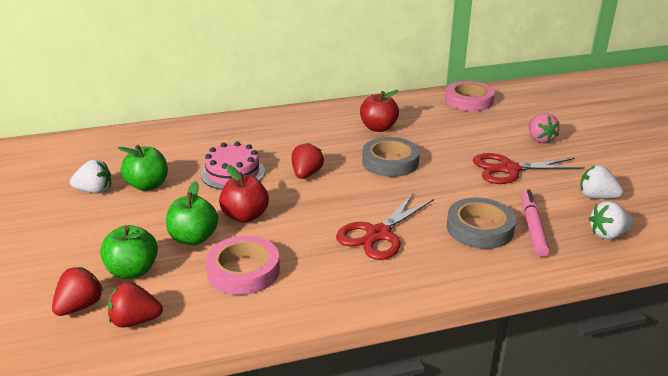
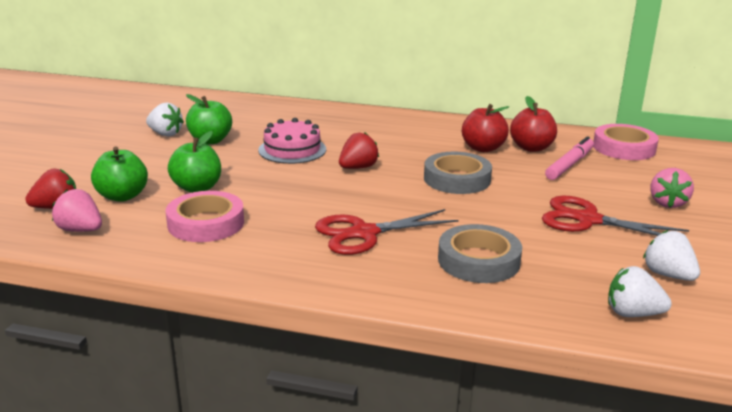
camera: 30 degrees right, 5 degrees down
red strawberry [108,282,163,328] -> pink strawberry [52,189,102,232]
red apple [219,165,269,223] -> red apple moved to [510,96,557,152]
pink marker [521,189,550,257] -> pink marker moved to [545,136,594,180]

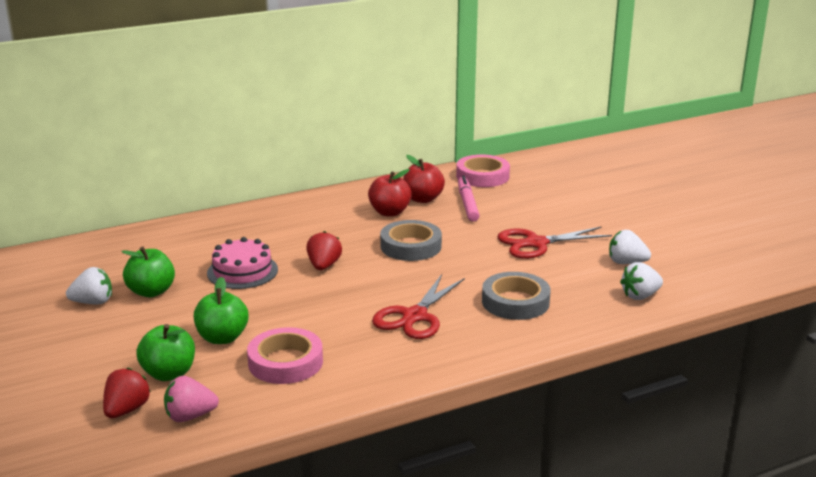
camera: 40 degrees left, 0 degrees up
pink strawberry [651,168,694,208] -> none

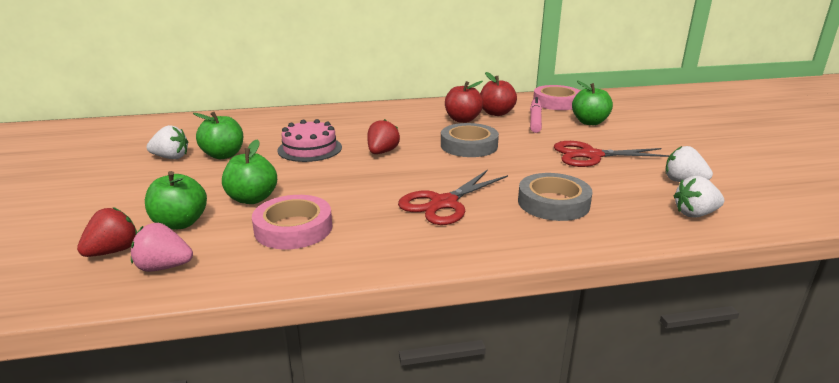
camera: 15 degrees right, 0 degrees up
none -> green apple [572,80,613,125]

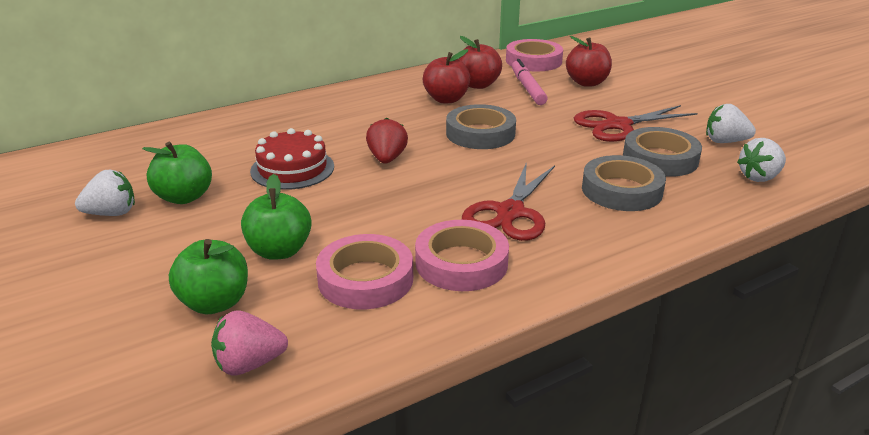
camera: 20 degrees left, 5 degrees up
red strawberry [77,207,137,257] -> none
pink cake [277,119,342,162] -> red cake [250,128,334,190]
green apple [572,80,613,125] -> red apple [566,36,612,87]
none -> pink tape [415,220,509,291]
none -> grey tape [623,127,702,177]

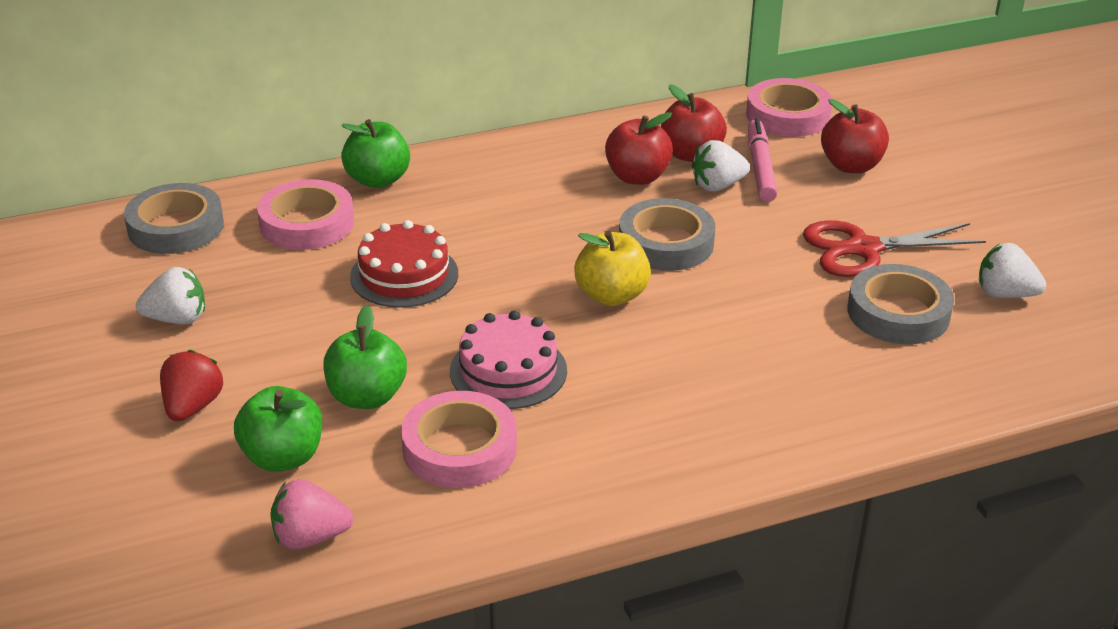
camera: 10 degrees right, 5 degrees up
green apple [142,142,212,204] -> green apple moved to [341,119,410,188]
red strawberry [366,117,408,164] -> red strawberry moved to [160,350,223,421]
pink tape [415,220,509,291] -> pink tape moved to [257,179,354,250]
red scissors [462,162,555,241] -> none
grey tape [582,155,666,211] -> grey tape moved to [124,183,224,254]
white strawberry [737,138,786,182] -> white strawberry moved to [692,140,750,191]
none -> pink cake [450,310,567,409]
none -> yellow apple [574,231,651,306]

